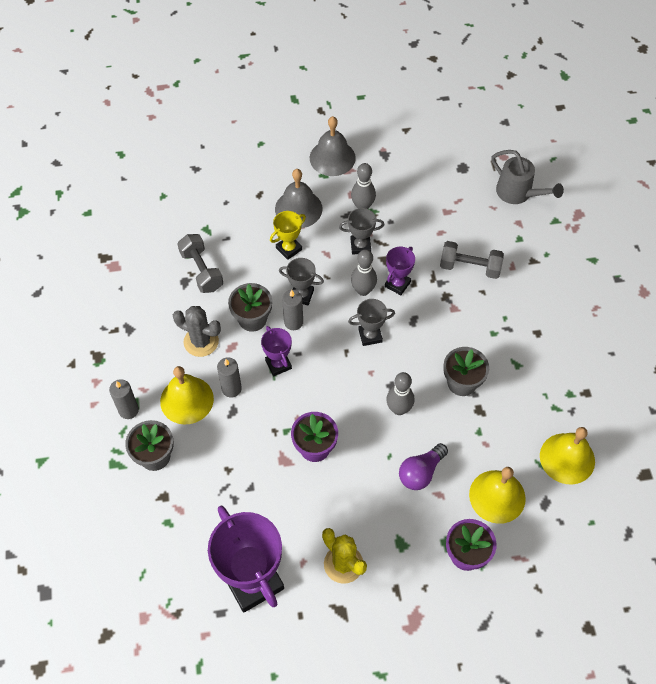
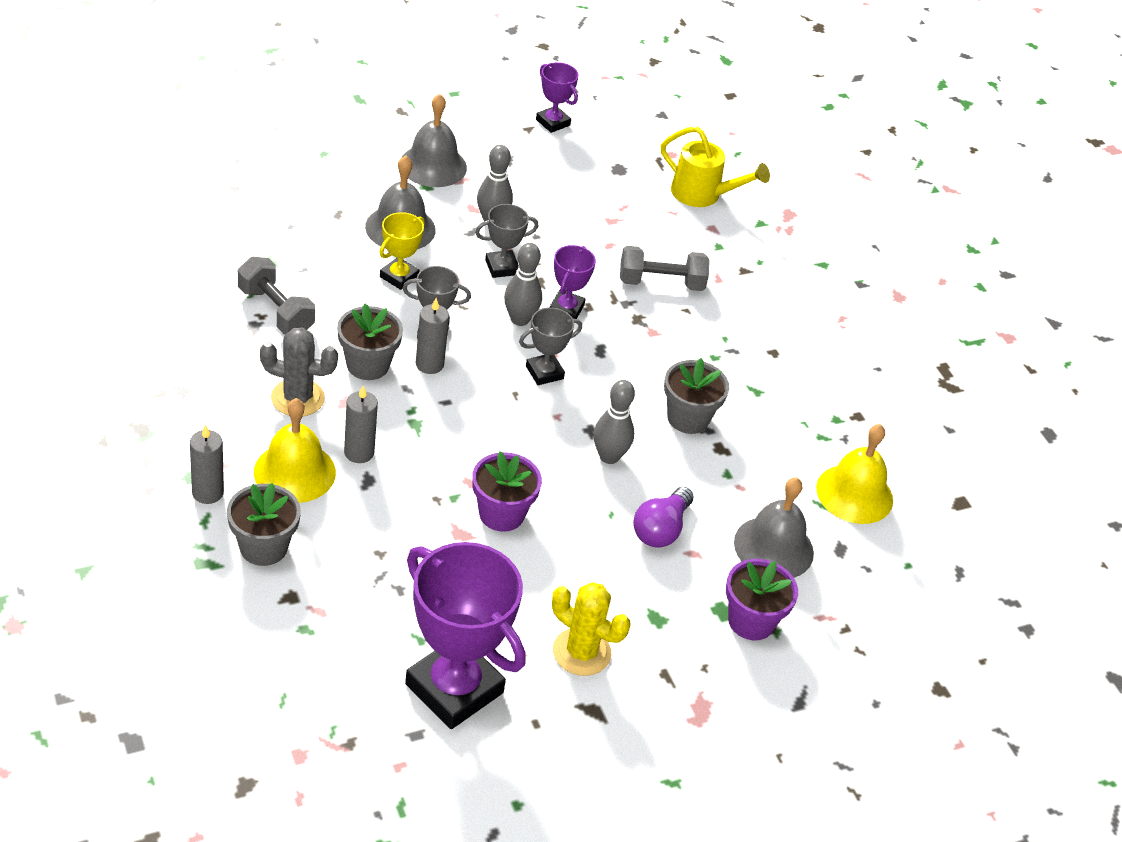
camera: 20 degrees left, 15 degrees down
purple trophy [261,326,292,376] -> purple trophy moved to [536,62,579,133]
yellow bell [469,467,526,524] -> grey bell [734,477,814,578]
grey watering can [491,150,564,204] -> yellow watering can [661,126,770,207]

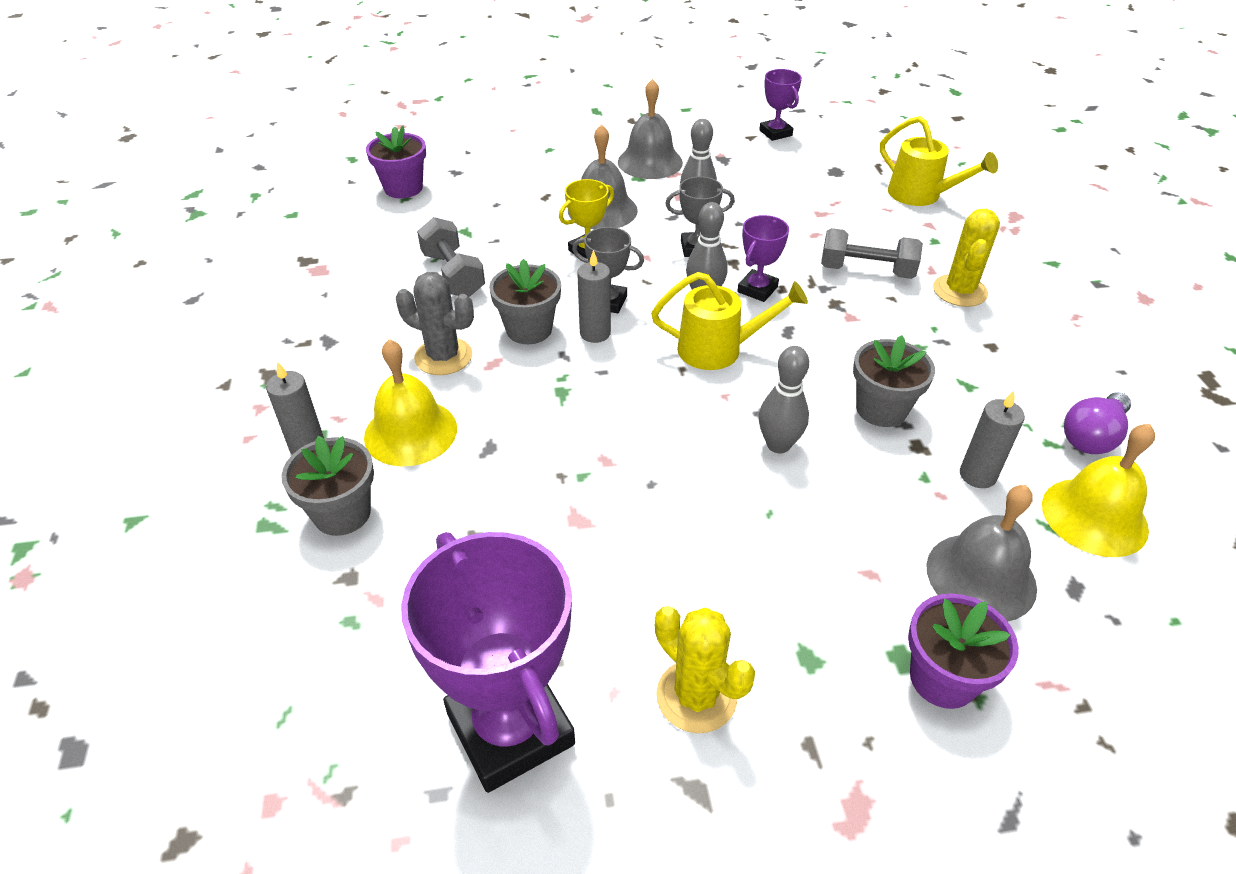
camera: 20 degrees right, 0 degrees up
grey candle [344,386,378,463] -> grey candle moved to [960,391,1025,488]
purple flower pot [472,451,542,532] -> purple flower pot moved to [366,126,426,198]
grey trophy [519,307,582,385] -> yellow watering can [651,272,808,370]
purple light bulb [633,487,694,548] -> purple light bulb moved to [1064,392,1131,454]
none -> yellow cactus [933,209,1000,307]

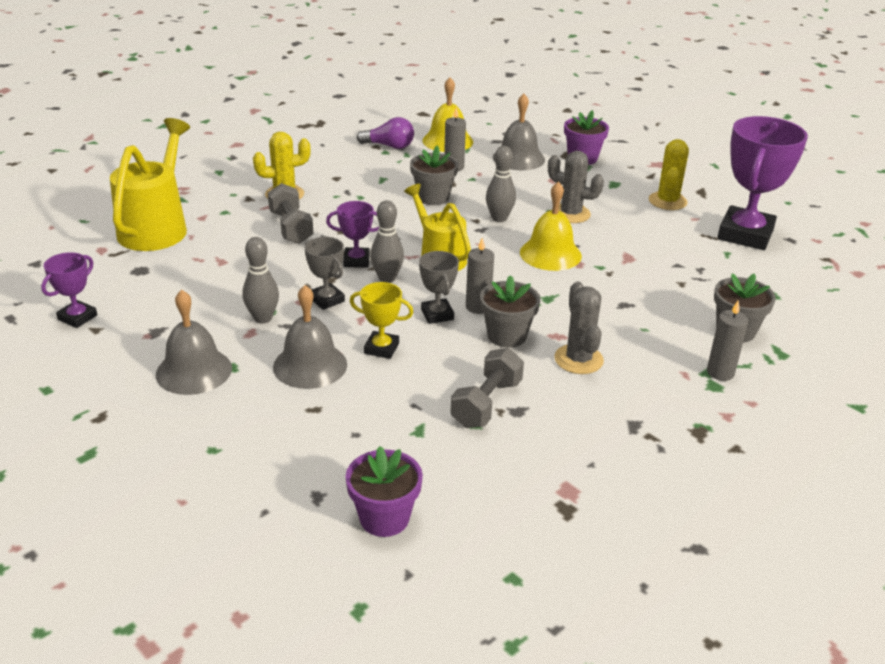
camera: 125 degrees left, 10 degrees down
yellow bell [364,339,457,467] -> yellow bell moved to [520,181,582,271]
yellow watering can [880,116,998,206] -> yellow watering can [110,118,190,251], size x1.51
none -> grey cactus [548,151,604,223]

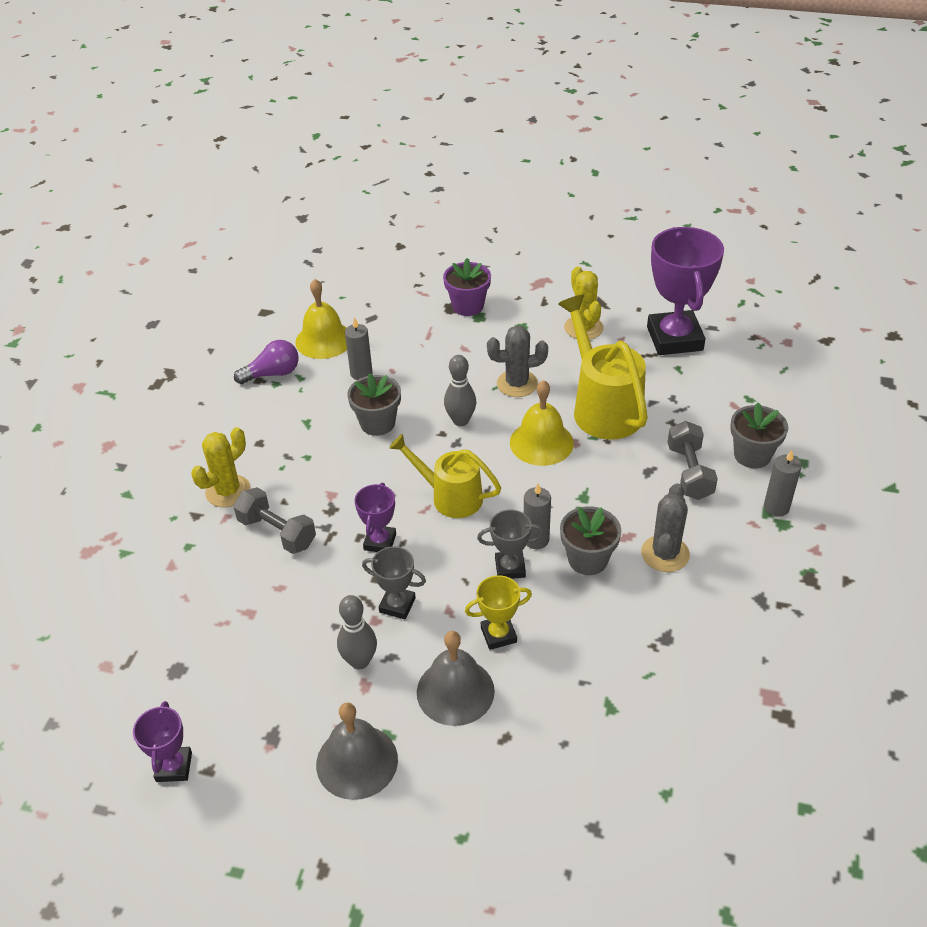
camera: 30 degrees left, 10 degrees up
yellow watering can [110,118,190,251] -> yellow watering can moved to [558,295,648,440]
purple trophy [326,201,379,268] -> purple trophy turned 45 degrees counterclockwise [355,483,396,552]
purple flower pot [345,446,423,537] -> none
grey bowling pin [370,200,404,283] -> none
grey trophy [419,251,459,324] -> grey trophy turned 45 degrees counterclockwise [477,510,543,579]
grey dumbbell [451,348,524,428] -> grey dumbbell moved to [668,421,718,500]
grey bell [493,94,545,171] -> none
grey cactus [554,282,604,374] -> grey cactus turned 60 degrees clockwise [641,483,690,572]

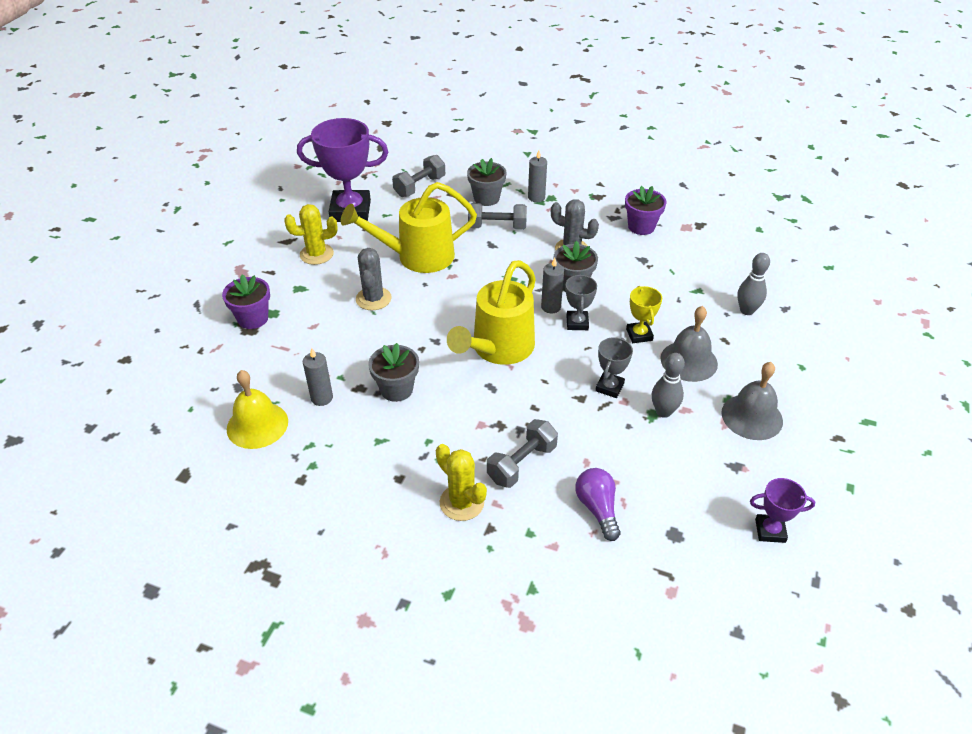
camera: 85 degrees left, 0 degrees up
purple light bulb [234,340,299,384] -> purple light bulb moved to [575,468,620,541]
purple trophy [355,483,396,552] -> none
yellow watering can [389,434,501,518] -> yellow watering can [447,260,536,365], size x1.51
grey bowling pin [444,355,476,426] -> grey bowling pin moved to [737,253,770,315]
yellow bell [510,380,574,466] -> none
none -> grey dumbbell [392,155,445,197]
none -> purple flower pot [625,186,667,235]

